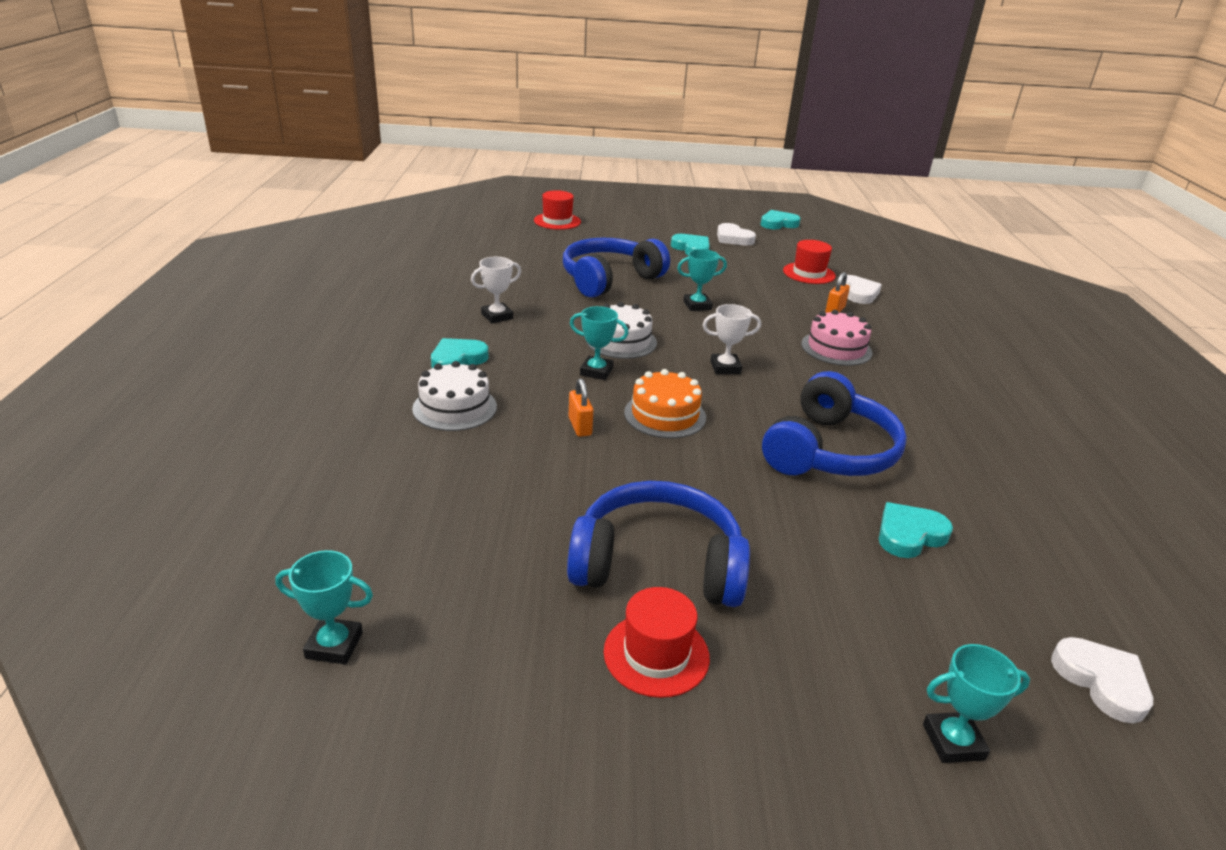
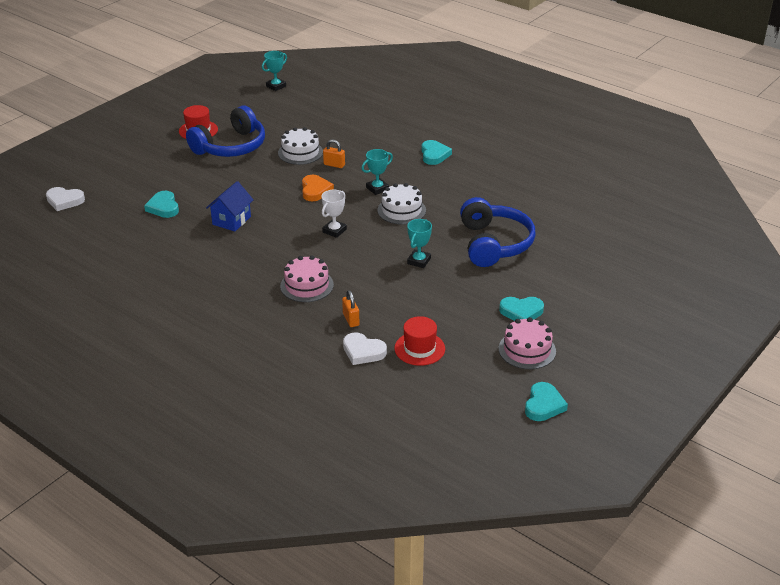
camera: 130 degrees right, 5 degrees up
white cake [412,361,497,431] -> white cake moved to [278,127,323,165]
white trophy [471,257,521,323] -> none
red hat [534,190,581,230] -> none
orange cake [624,369,706,438] -> orange heart [302,175,334,201]
white heart [717,223,756,245] -> pink cake [499,317,556,369]
blue headphones [762,371,907,476] -> blue house [206,181,254,231]
turquoise heart [879,502,953,558] -> turquoise heart turned 150 degrees clockwise [144,191,179,218]
turquoise trophy [923,644,1030,763] -> none

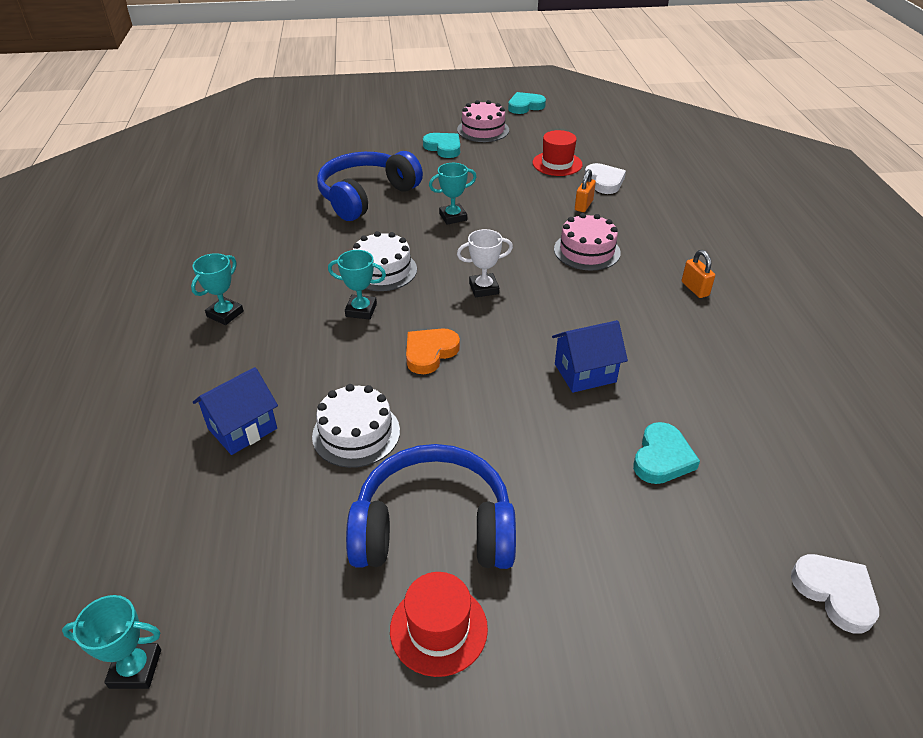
camera: 135 degrees left, 5 degrees up
orange padlock [323,139,345,168] -> orange padlock moved to [682,250,715,298]
turquoise heart [421,140,452,165] -> turquoise trophy [191,253,244,325]
none -> blue house [193,367,278,455]

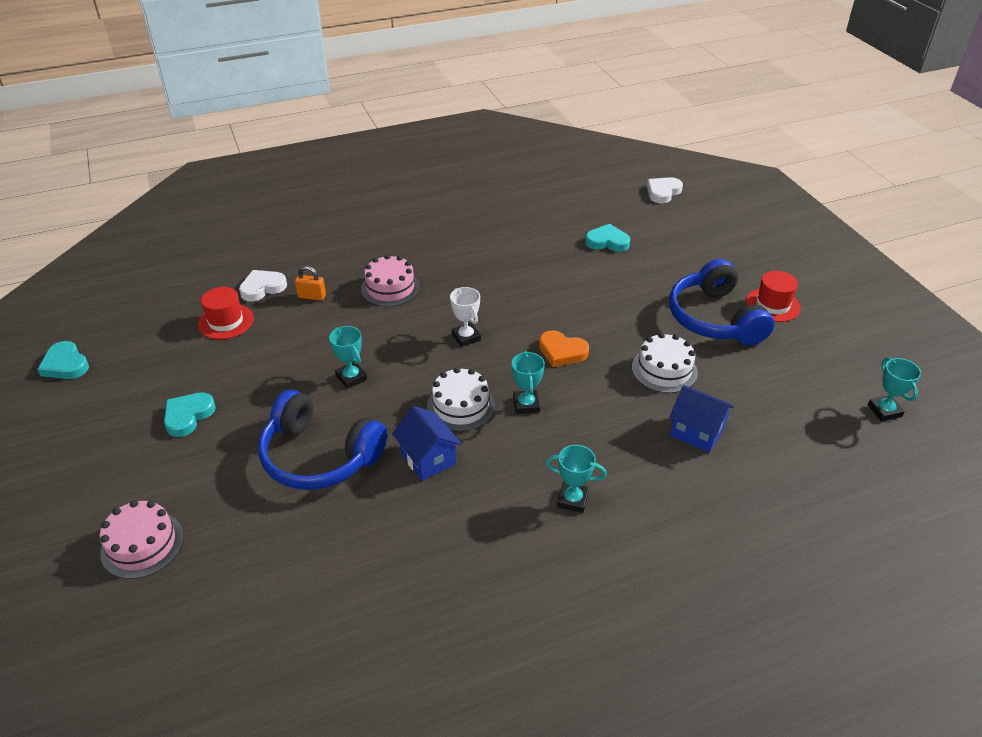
camera: 105 degrees left, 0 degrees up
pink cake [457,100,509,142] -> pink cake moved to [100,500,184,579]
blue house [552,320,628,393] -> blue house moved to [392,406,462,481]
orange padlock [682,250,715,298] -> none

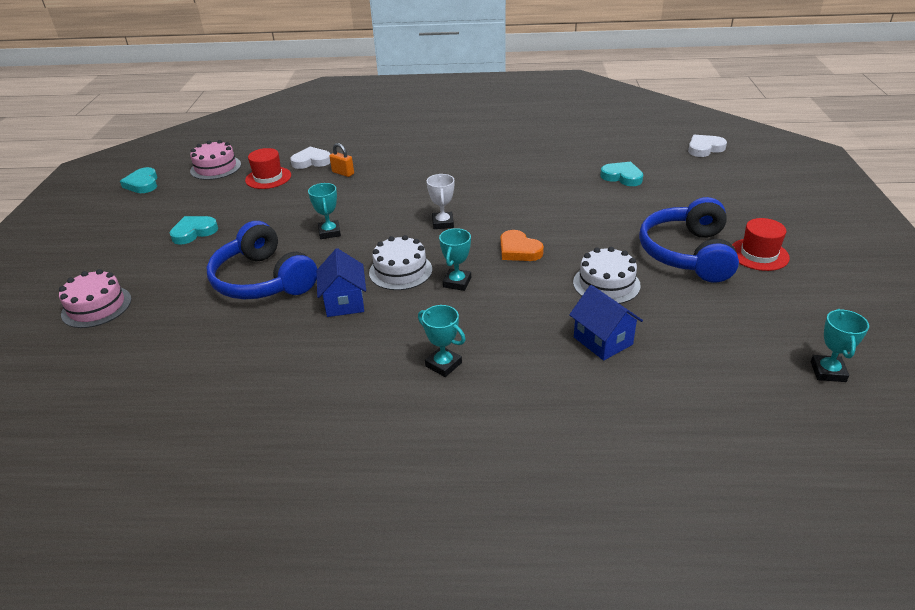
camera: 25 degrees right, 5 degrees down
pink cake [361,254,420,307] -> pink cake moved to [190,140,241,180]

